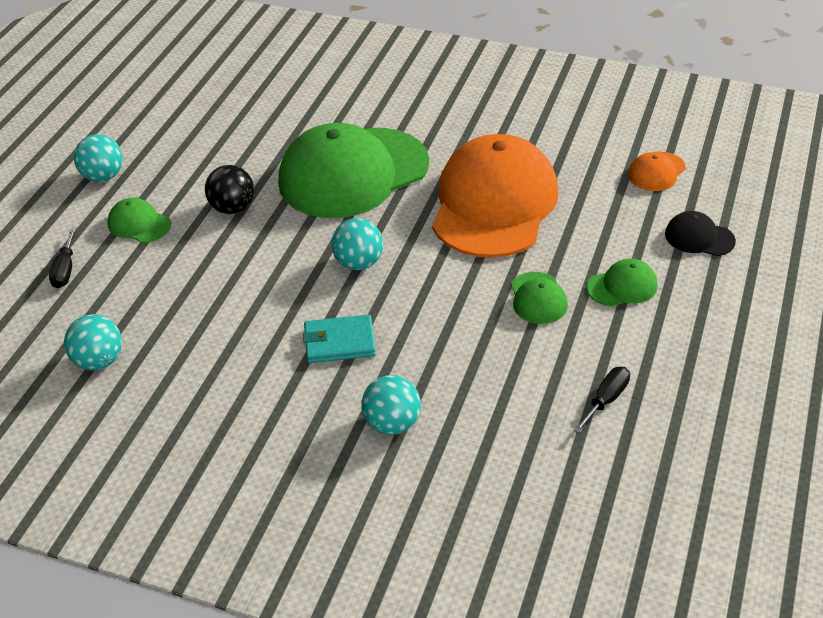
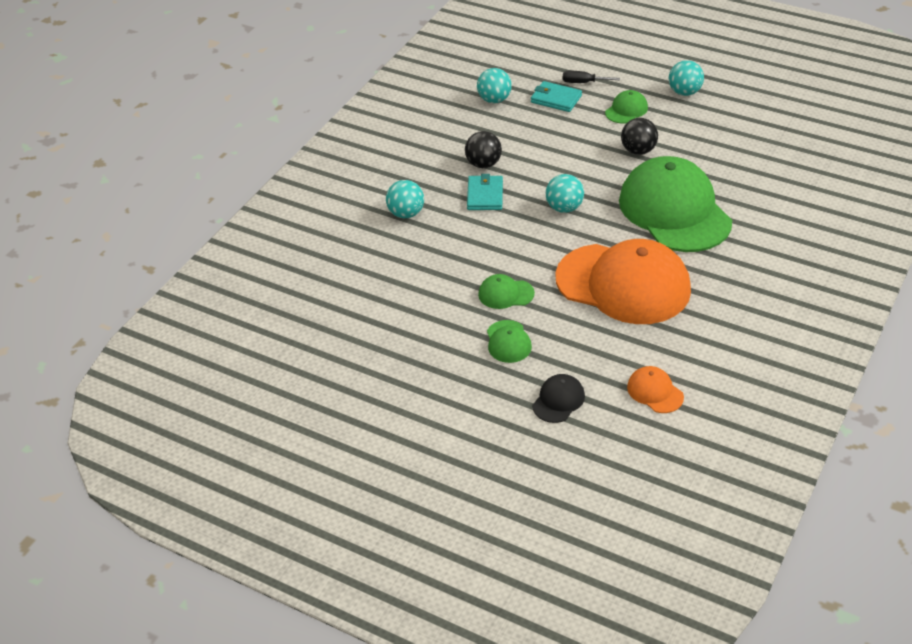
camera: 100 degrees right, 0 degrees up
black screwdriver [573,367,630,433] -> none
none -> black ball [465,131,502,168]
none -> turquoise wallet [531,81,582,112]

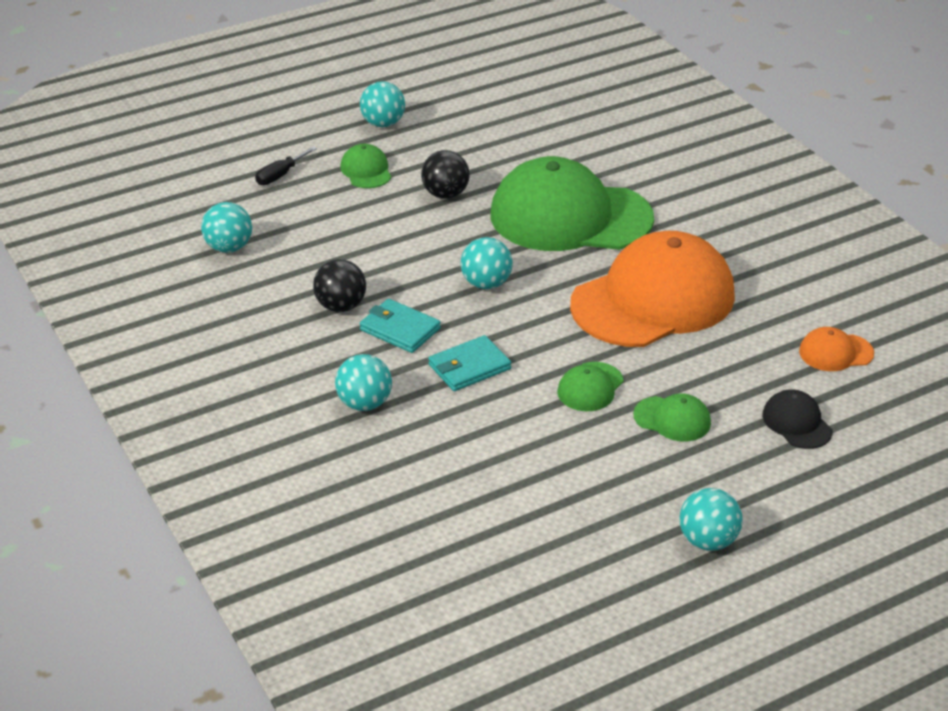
camera: 60 degrees left, 5 degrees down
turquoise wallet [531,81,582,112] -> turquoise wallet moved to [428,335,511,391]
none -> turquoise ball [679,488,742,551]

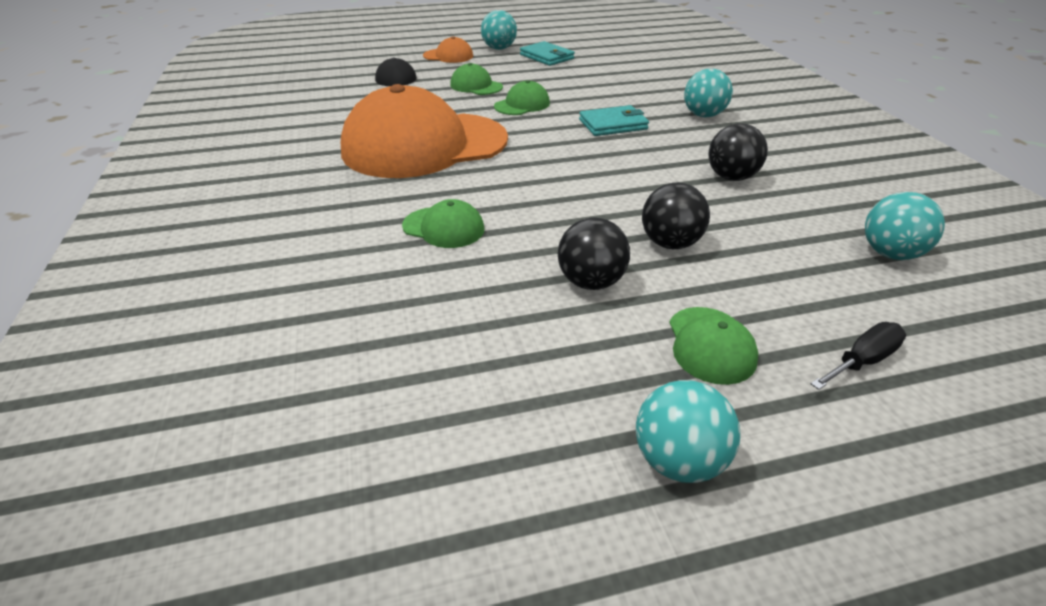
camera: 165 degrees left, 0 degrees up
turquoise wallet [360,299,441,353] -> turquoise wallet moved to [520,41,575,66]
turquoise ball [461,237,513,289] -> none
green cap [491,156,654,251] -> green cap [402,199,485,248], size x0.41
orange cap [799,327,874,371] -> orange cap moved to [423,36,473,63]
none -> black ball [642,183,710,249]

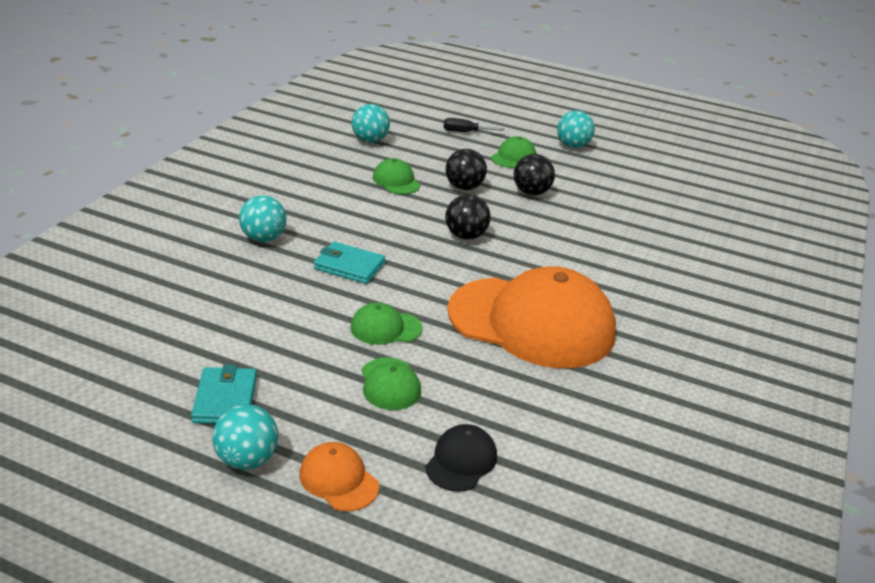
camera: 145 degrees left, 5 degrees down
green cap [402,199,485,248] -> green cap moved to [373,158,420,194]
black ball [708,123,768,181] -> black ball moved to [445,194,491,240]

